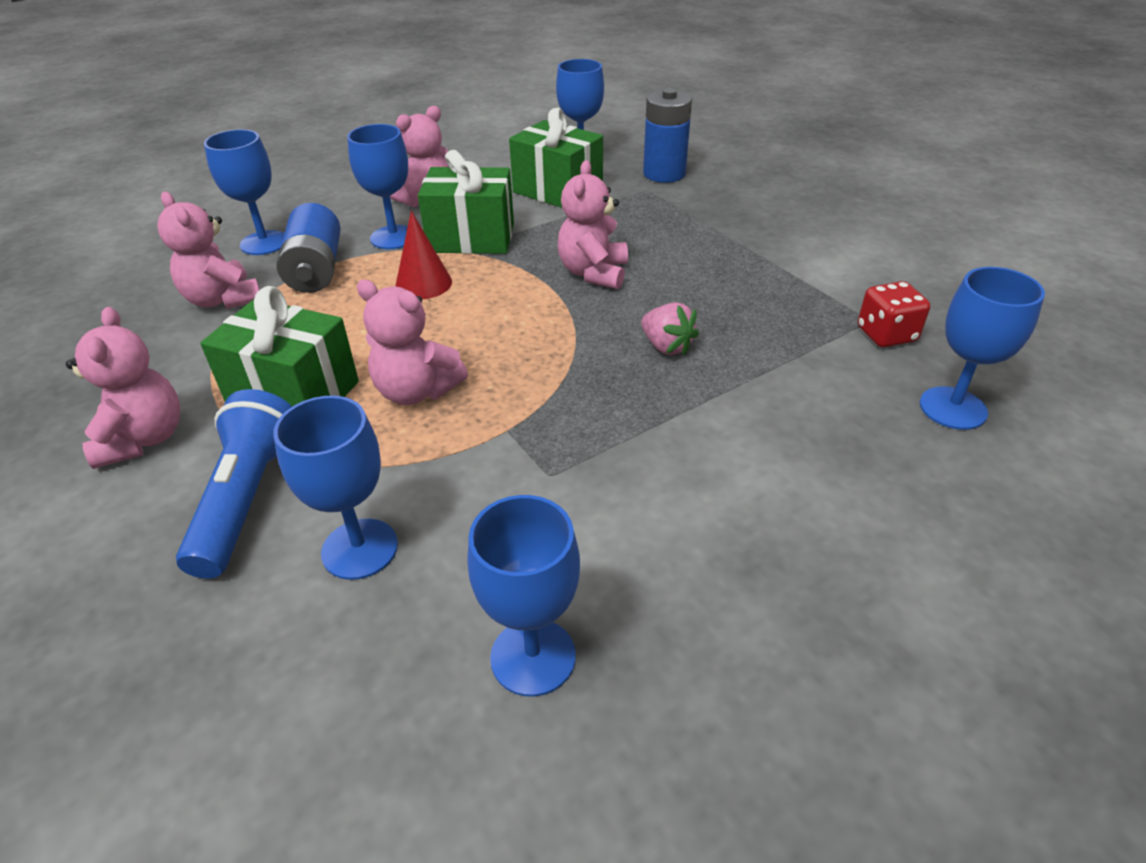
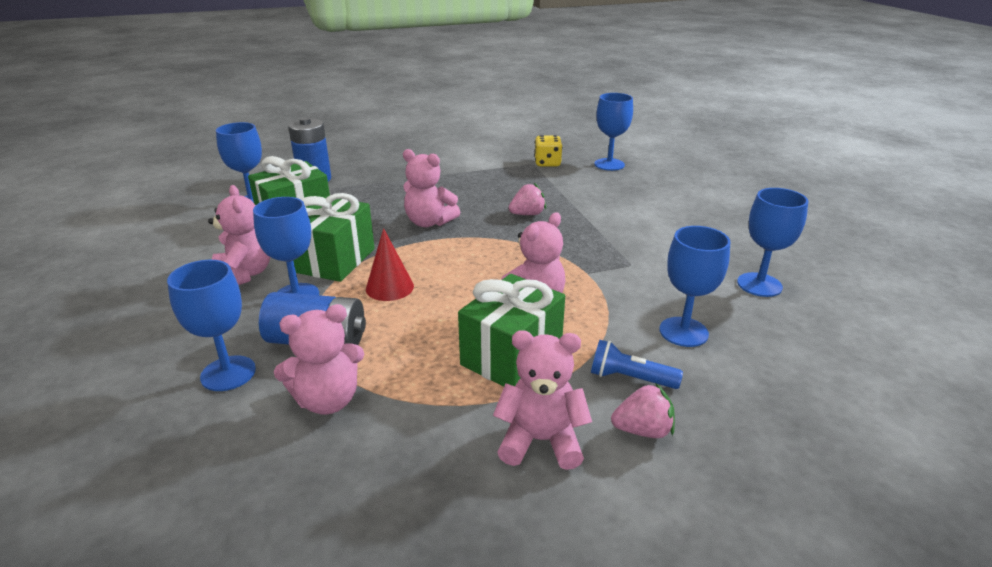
camera: 75 degrees left, 10 degrees down
blue flashlight [176,389,292,579] -> blue flashlight [591,340,683,389], size x0.61
red dice [858,281,930,347] -> yellow dice [534,135,563,166]
none -> pink strawberry [611,383,675,438]

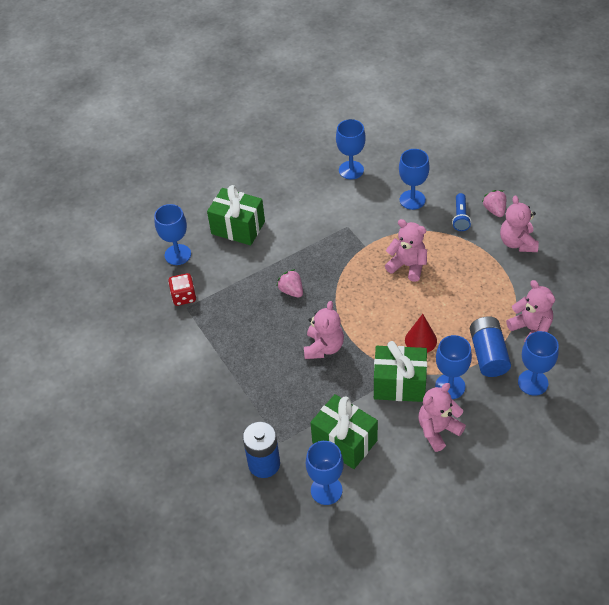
camera: 100 degrees left, 20 degrees up
green gift [458,274,565,387] -> green gift moved to [207,185,265,245]
yellow dice [534,135,563,166] -> red dice [168,273,196,306]

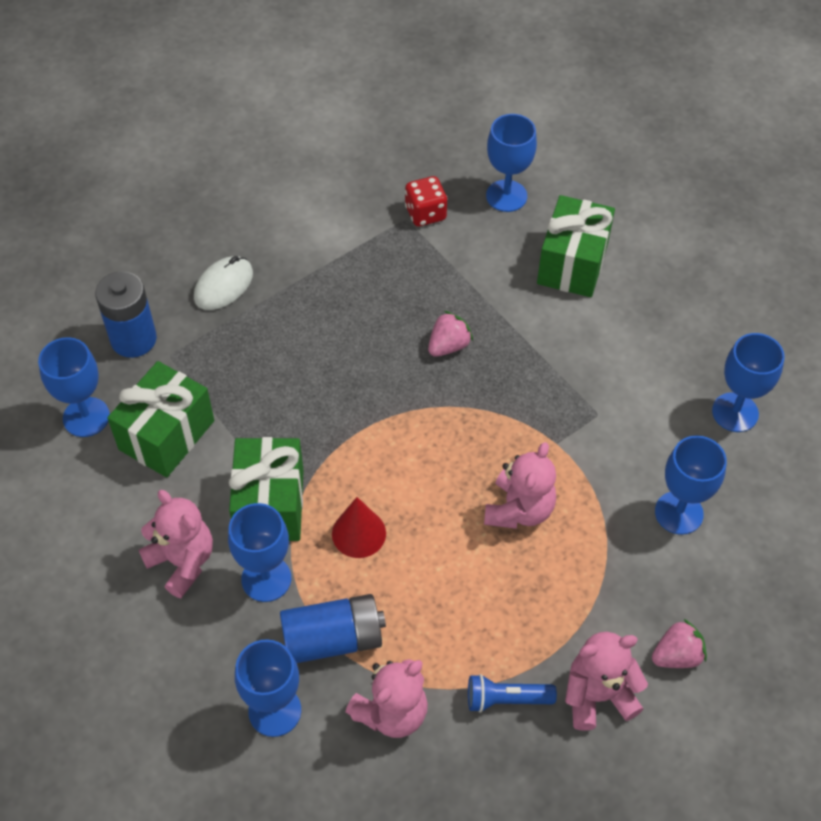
camera: 80 degrees right, 5 degrees up
pink teddy bear [304,301,344,359] -> none
blue flashlight [452,193,471,231] -> blue flashlight moved to [468,674,557,713]
none -> white mouse [194,256,253,310]

